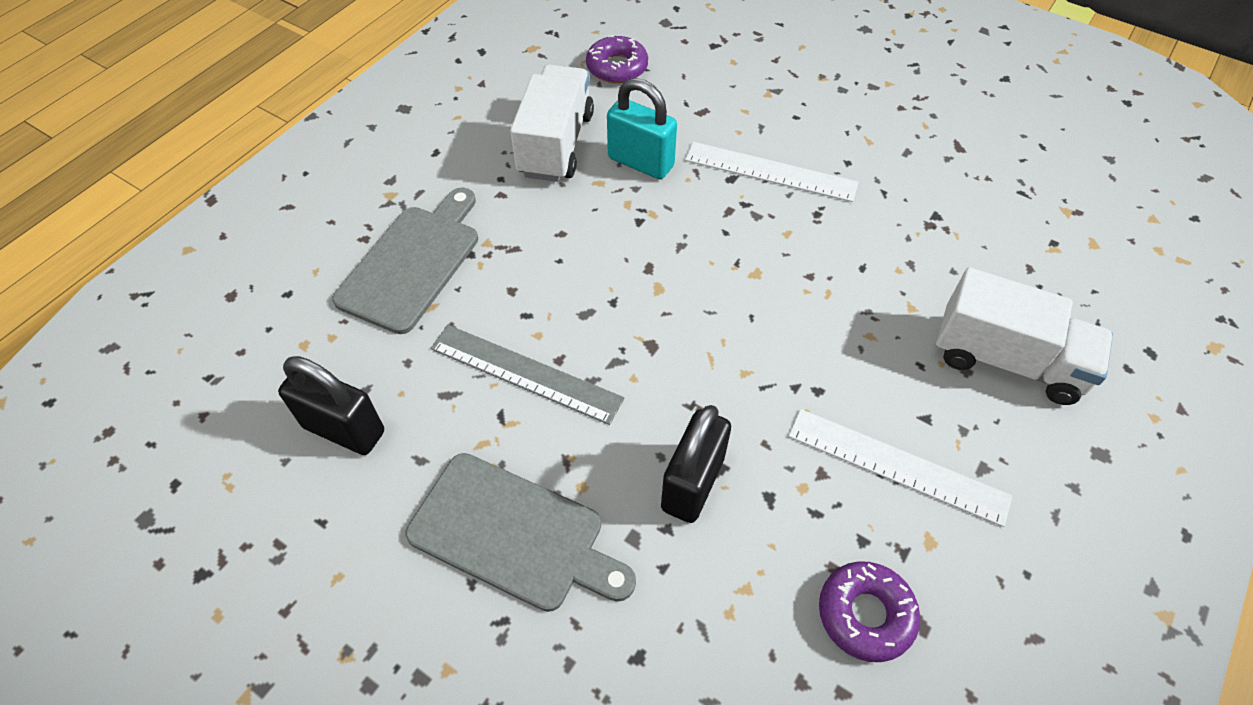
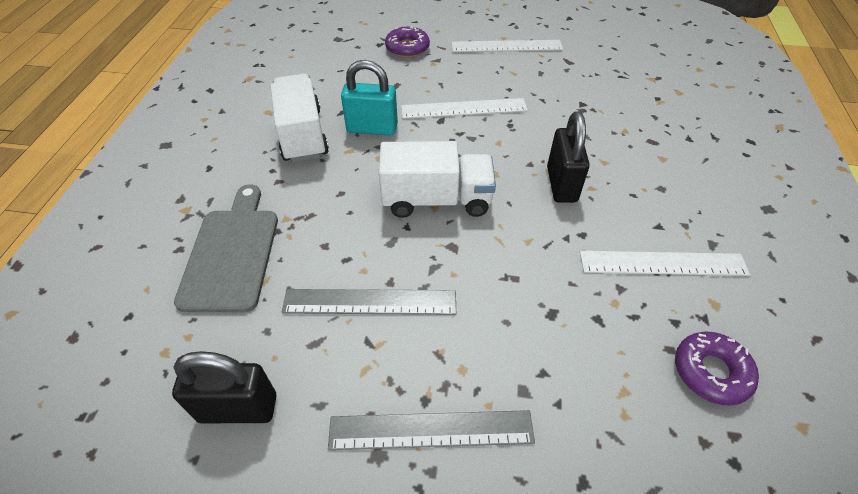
camera: 25 degrees left, 5 degrees down
grey cutting board [406,453,636,612] -> grey ruler [328,410,535,450]
purple donut [586,35,648,83] -> purple donut moved to [385,26,430,58]
black padlock [661,405,731,523] -> black padlock moved to [547,111,590,203]
white truck [936,267,1113,405] -> white truck moved to [379,141,496,218]
none -> white ruler [452,40,563,52]

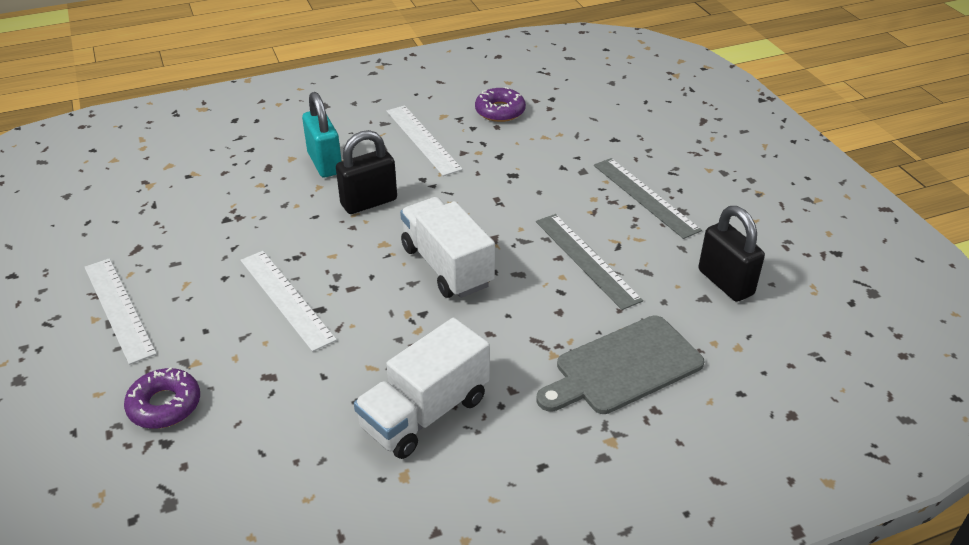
camera: 120 degrees left, 10 degrees down
turquoise padlock [341,60,398,136] -> turquoise padlock moved to [302,92,342,177]

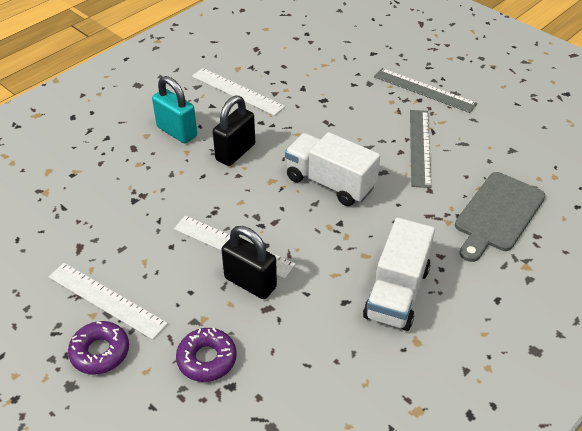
camera: 25 degrees left, 5 degrees up
purple donut [475,87,526,122] -> purple donut moved to [68,321,129,374]
grey ruler [536,214,643,310] -> grey ruler turned 60 degrees clockwise [410,110,431,188]
black padlock [698,206,765,302] -> black padlock moved to [221,226,277,299]

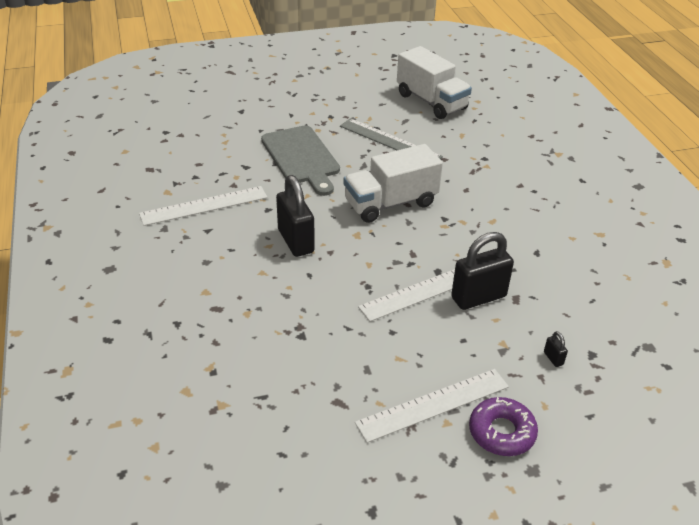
camera: 60 degrees left, 5 degrees down
turquoise padlock [152,76,197,143] -> none
purple donut [176,328,236,382] -> black padlock [544,331,568,367]
white truck [363,218,435,331] -> white truck moved to [397,46,472,119]
grey ruler [374,68,478,113] -> none
grey cutting board [455,172,546,262] -> grey cutting board moved to [261,125,340,196]

